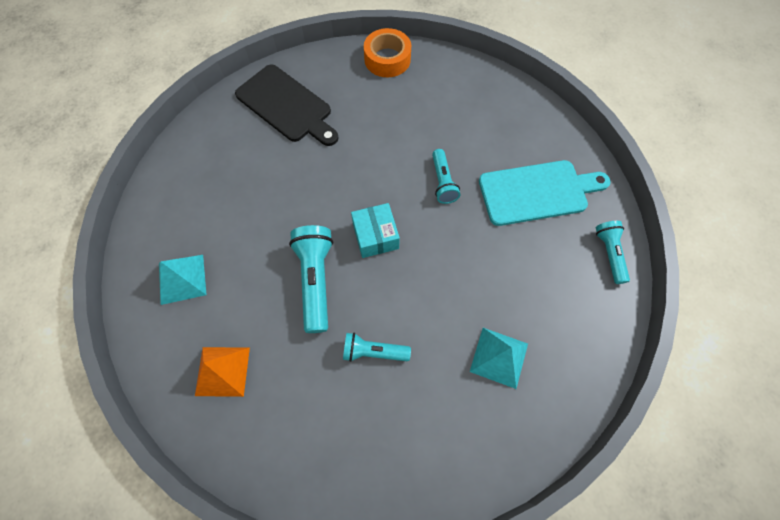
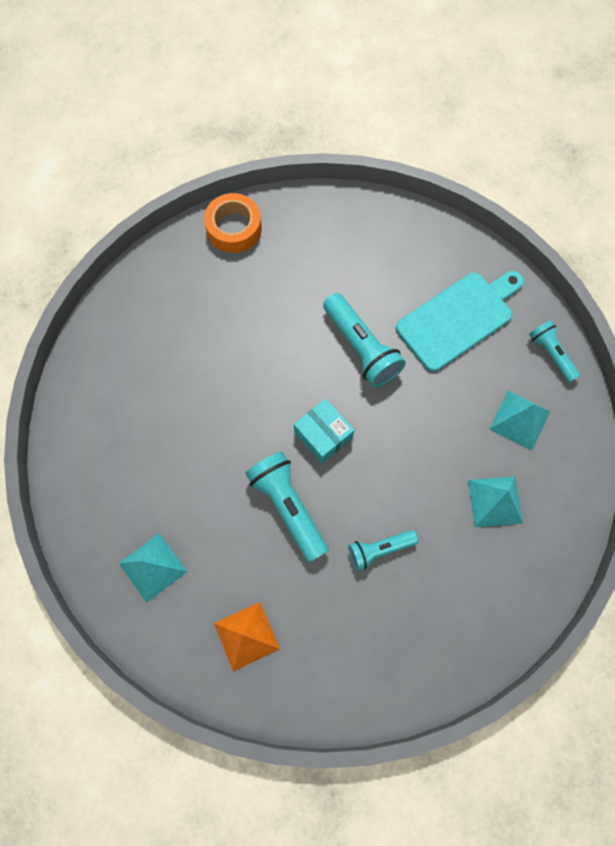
camera: 25 degrees left, 5 degrees up
black cutting board [235,65,339,146] -> none
turquoise flashlight [432,149,460,204] -> turquoise flashlight [323,293,406,388], size x1.62
none -> turquoise pyramid [489,391,551,450]

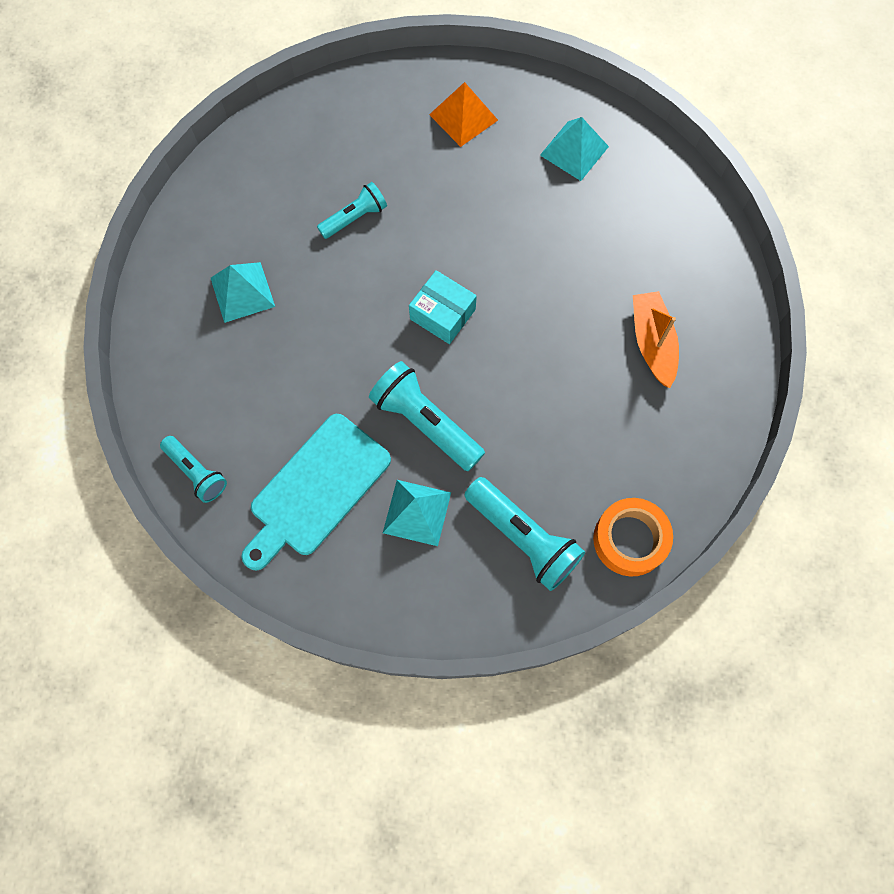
camera: 165 degrees right, 0 degrees up
turquoise flashlight [245,451,328,562] -> turquoise flashlight moved to [464,477,585,591]
turquoise pyramid [489,391,551,450] -> turquoise pyramid moved to [383,480,451,546]
none -> orange boat [633,291,679,388]

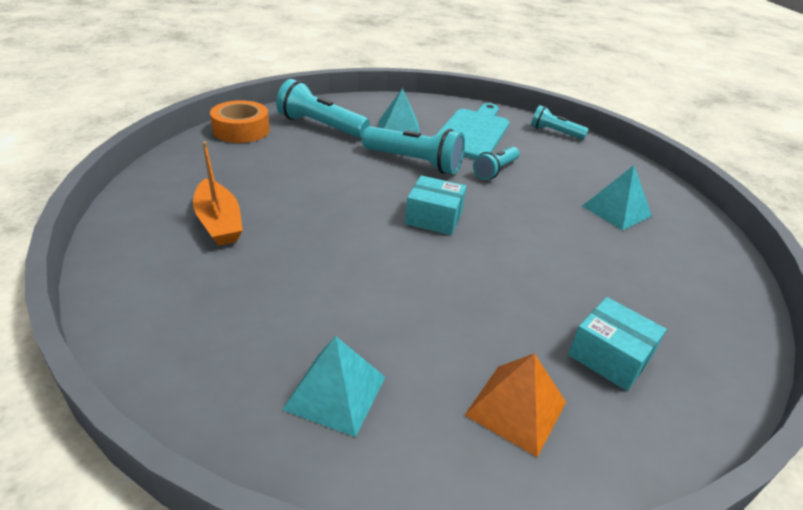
camera: 160 degrees right, 35 degrees down
turquoise flashlight [317,182,387,239] -> turquoise flashlight moved to [473,147,519,180]
none -> turquoise box [568,297,667,391]

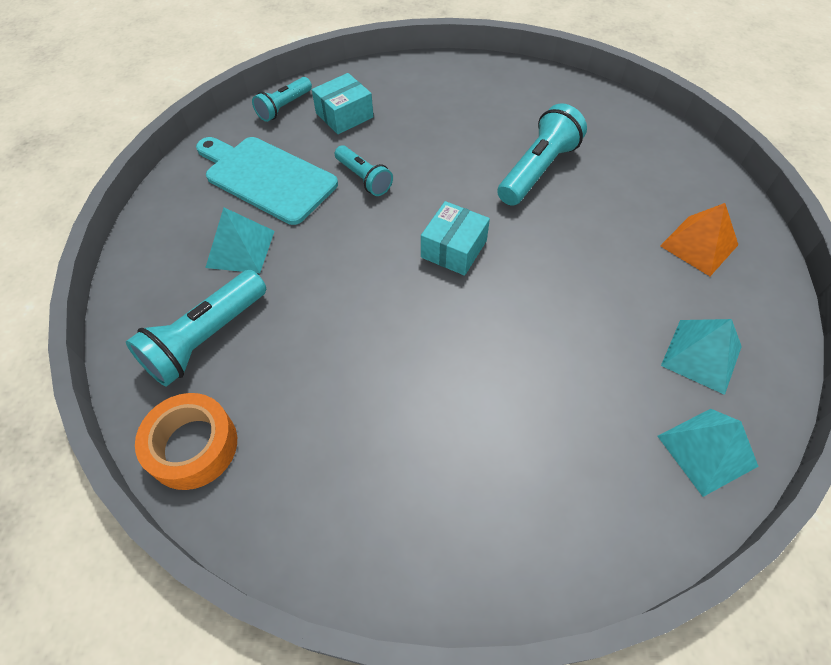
camera: 75 degrees left, 20 degrees up
orange boat [193,141,243,246] -> none
turquoise flashlight [362,126,465,174] -> turquoise flashlight moved to [497,103,587,206]
turquoise box [568,297,667,391] -> turquoise box moved to [312,73,373,134]
turquoise pyramid [582,165,652,230] -> turquoise pyramid moved to [658,409,759,497]

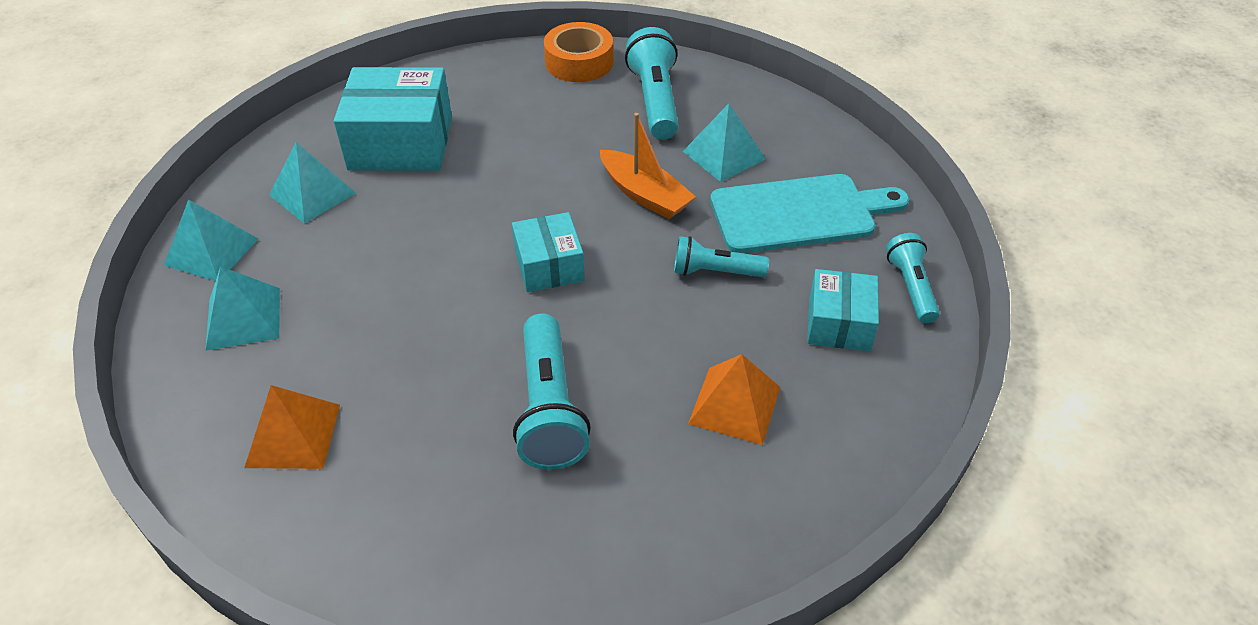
camera: 135 degrees right, 10 degrees down
none -> turquoise pyramid [269,142,356,224]
none -> turquoise box [334,67,452,171]
none -> orange boat [600,113,696,219]
none -> orange pyramid [688,354,780,445]

